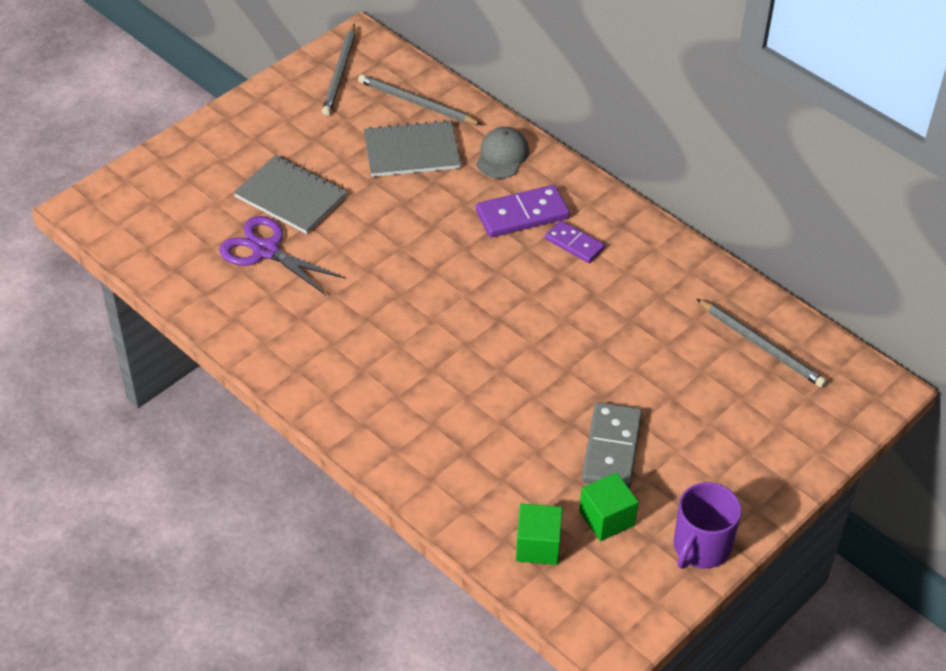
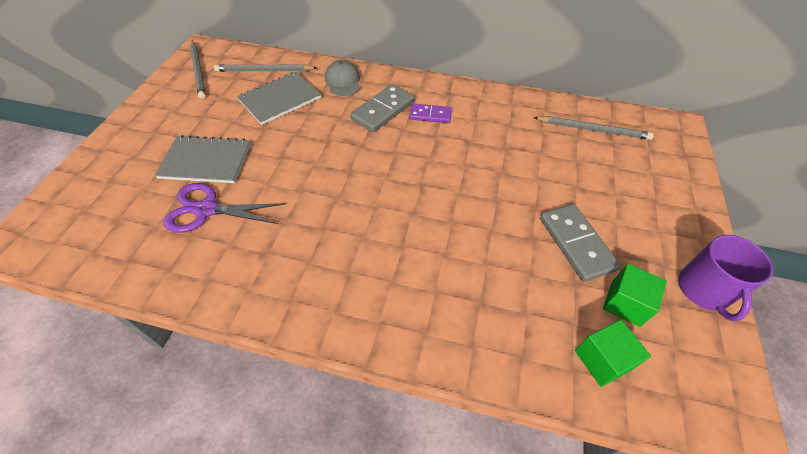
camera: 30 degrees left, 5 degrees up
purple domino [476,185,570,237] -> grey domino [350,84,415,132]

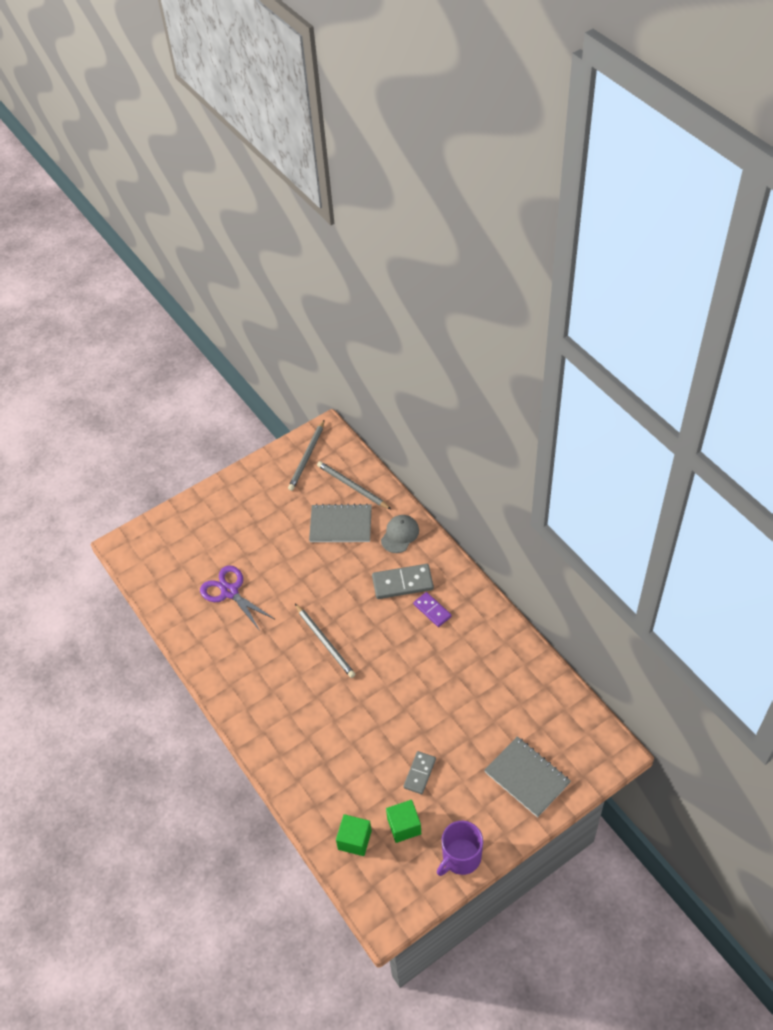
camera: 45 degrees right, 0 degrees up
grey notebook [155,135,251,183] -> grey notebook moved to [484,736,571,818]
grey pencil [533,116,654,140] -> grey pencil moved to [295,604,355,678]
grey domino [540,204,621,282] -> grey domino [403,751,436,794], size x0.64

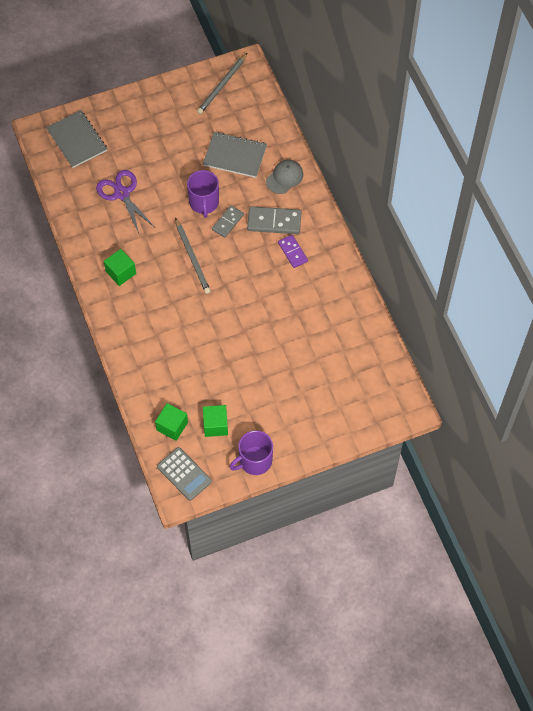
camera: 10 degrees right, 10 degrees up
grey pencil [317,461,391,509] -> none
grey domino [403,751,436,794] -> grey domino moved to [212,205,244,238]
grey notebook [484,736,571,818] -> grey notebook moved to [46,110,107,168]
none -> green cube [104,249,136,286]
none -> grey calculator [157,447,212,501]
none -> purple mug [187,170,219,218]

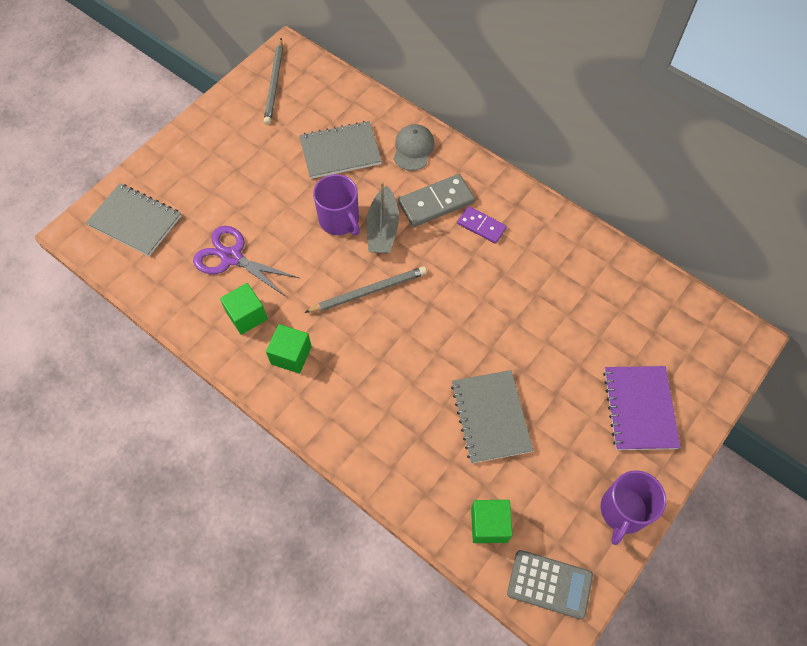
camera: 30 degrees left, 0 degrees up
grey pencil [175,218,211,294] -> grey pencil turned 60 degrees counterclockwise [304,266,427,313]
green cube [203,405,228,437] -> green cube moved to [220,283,268,335]
grey domino [212,205,244,238] -> grey boat [366,181,399,254]
none -> grey notebook [451,370,533,463]
none -> purple notebook [603,366,681,450]

